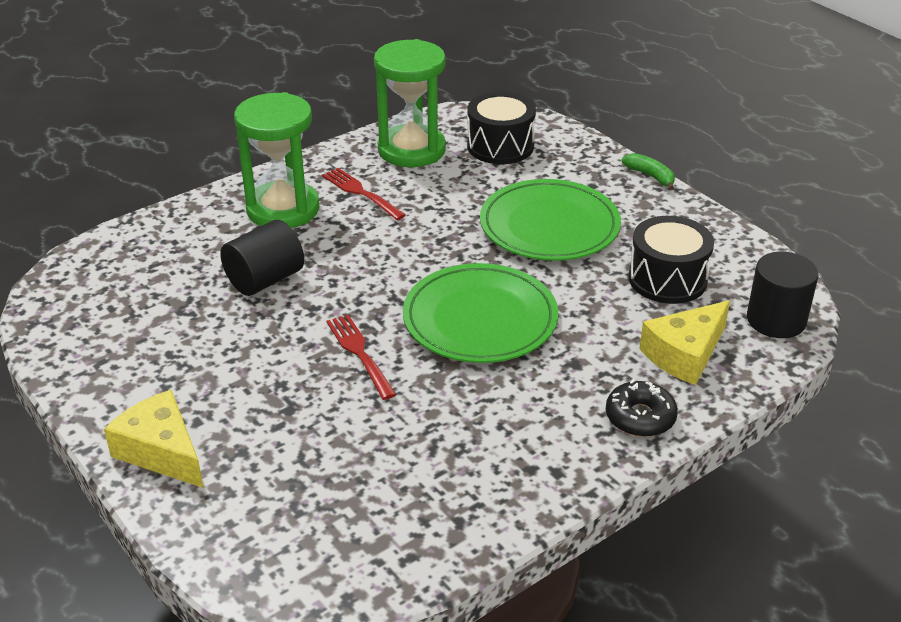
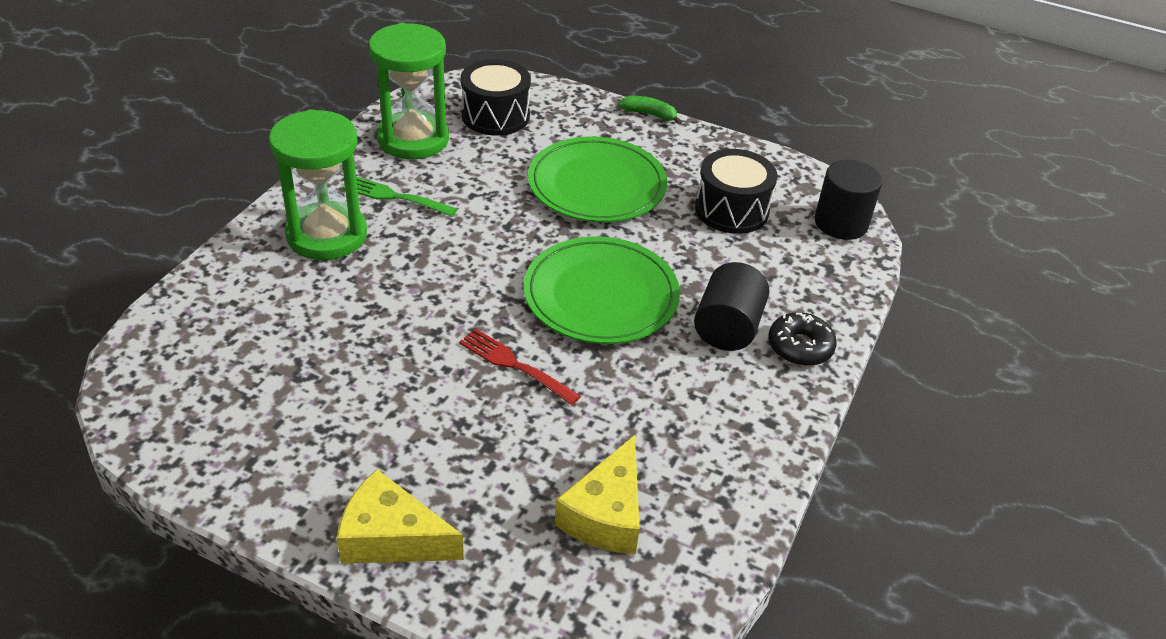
camera: 30 degrees left, 5 degrees up
black cylinder [220,220,304,296] -> black cylinder moved to [694,262,769,351]
red fork [322,168,406,220] -> green fork [342,177,457,217]
yellow cheese [639,300,730,385] -> yellow cheese moved to [554,435,640,554]

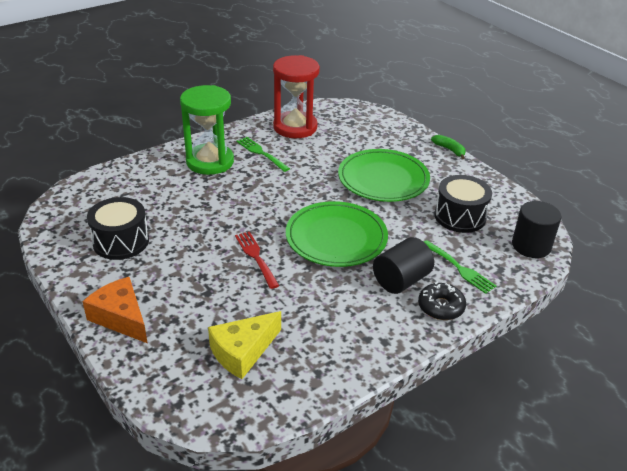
camera: 30 degrees right, 5 degrees down
yellow cheese [336,469,464,564] -> orange cheese [82,277,148,343]
green hourglass [369,23,449,159] -> red hourglass [273,55,320,138]
black drum [461,59,531,135] -> black drum moved to [87,197,149,260]
none -> green fork [424,240,496,294]

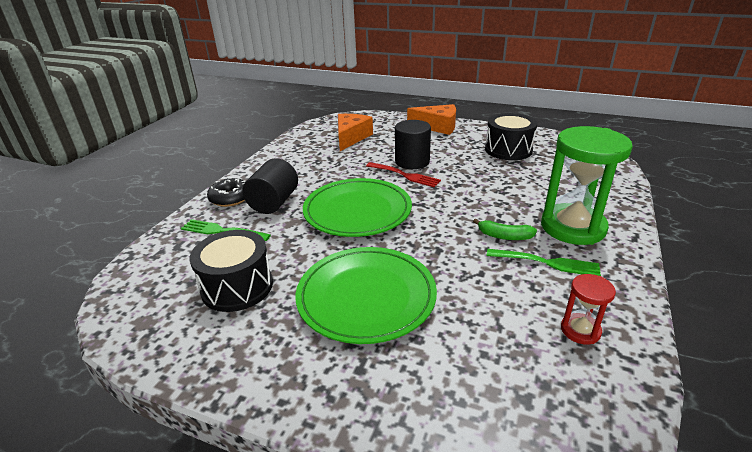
camera: 150 degrees right, 5 degrees down
yellow cheese [208,311,281,379] -> orange cheese [338,114,373,151]
red hourglass [273,55,320,138] -> red hourglass [561,274,616,345], size x0.47
green banana [431,135,466,159] -> green banana moved to [473,219,537,240]
black cylinder [512,201,561,258] -> black cylinder moved to [395,120,431,169]

